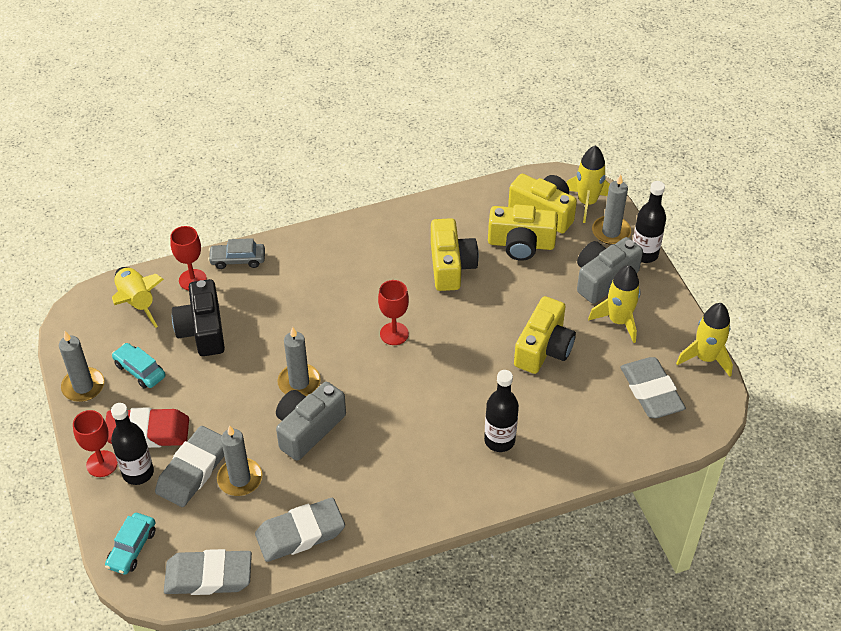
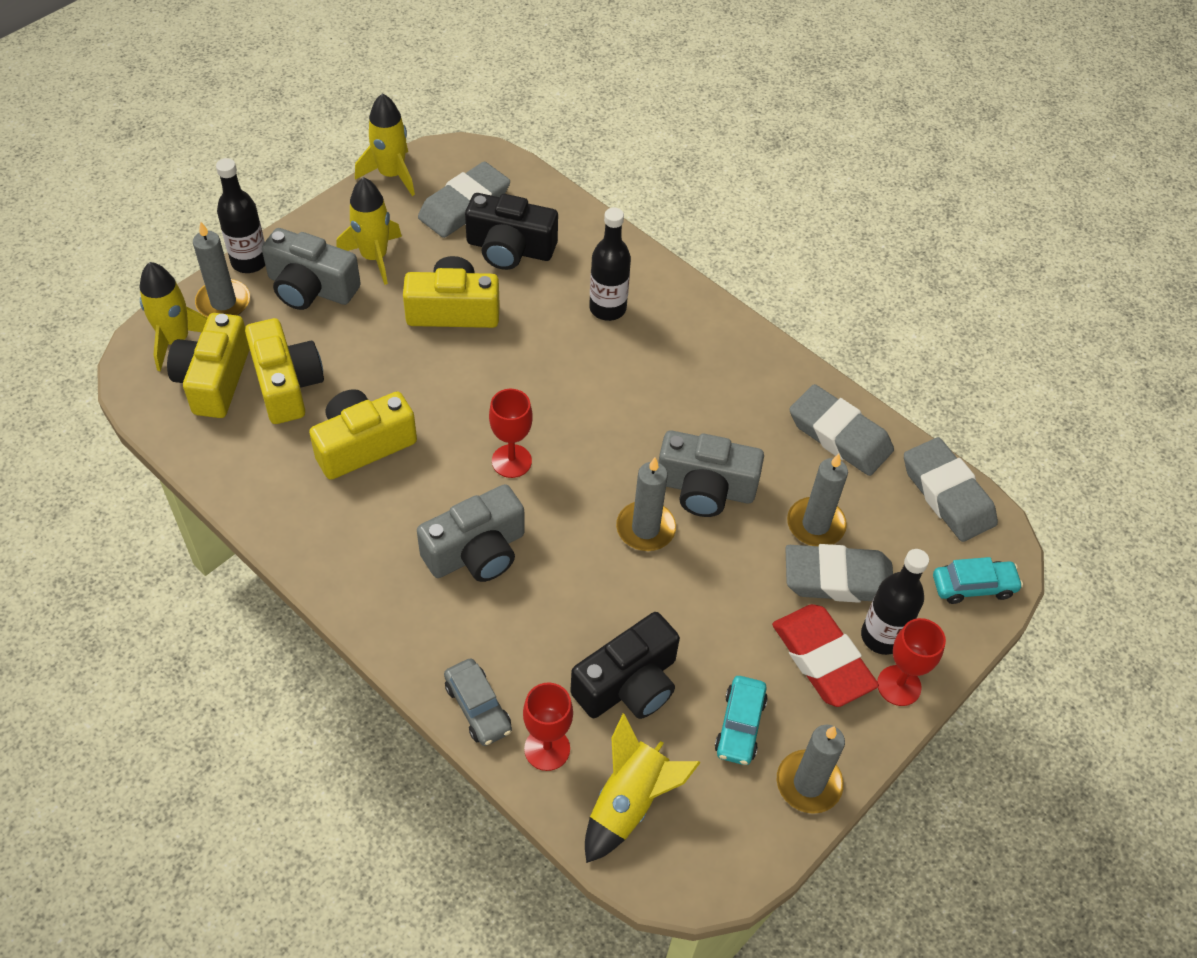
camera: 120 degrees left, 5 degrees up
none -> grey camera [417,484,525,582]
none -> black camera [465,193,558,270]

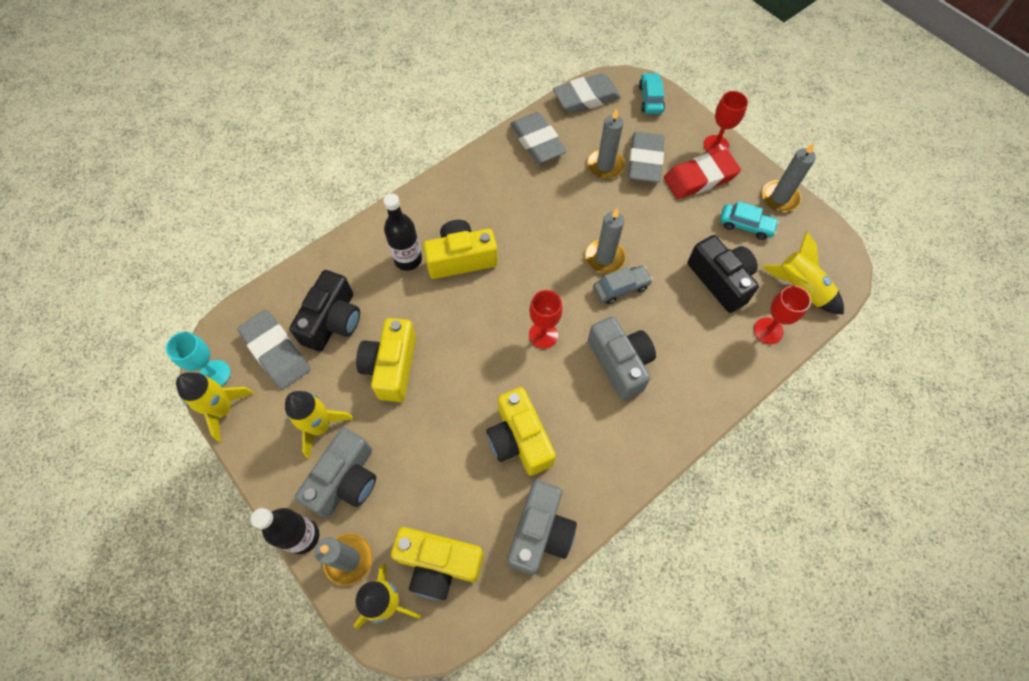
camera: 80 degrees left, 10 degrees up
yellow camera [245,318,324,424] -> yellow camera moved to [423,220,498,279]
grey car [444,658,512,746] -> grey car moved to [593,265,653,304]
grey camera [658,431,764,517] -> grey camera moved to [507,480,577,575]
grey eraser [789,384,894,476] -> grey eraser turned 75 degrees counterclockwise [510,112,567,164]
black bottle [861,549,929,655] -> none
none -> turquoise goblet [166,332,230,386]

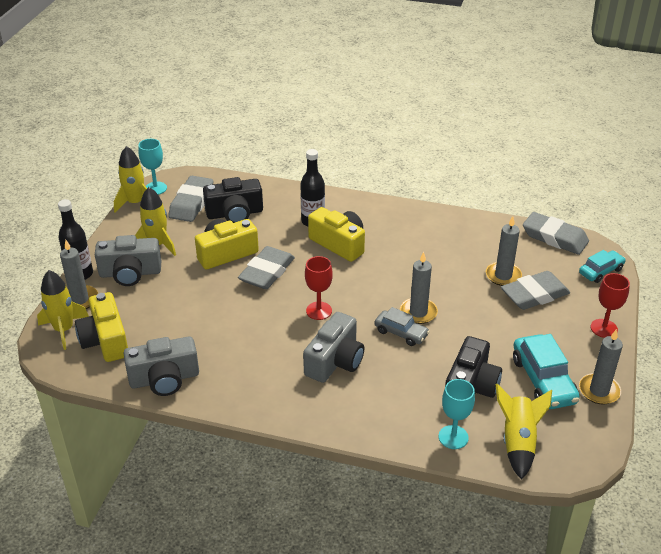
camera: 55 degrees right, 25 degrees down
yellow camera [486,387,556,476] -> none
grey eraser [510,112,567,164] -> grey eraser moved to [238,246,295,289]
red eraser [664,149,741,199] -> none
turquoise car [720,201,779,240] -> turquoise car [513,334,580,409], size x1.60
red goblet [754,286,811,344] -> turquoise goblet [439,379,475,449]

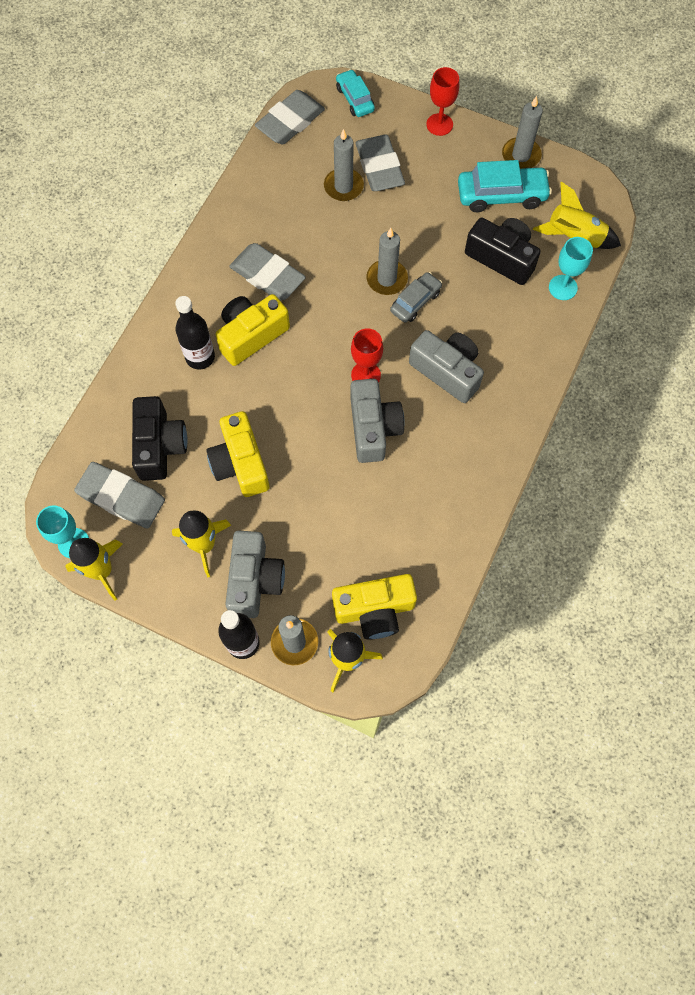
camera: 80 degrees left, 30 degrees up
grey camera [123,336,199,396] -> grey camera moved to [350,379,405,463]
grey eraser [238,246,295,289] -> grey eraser moved to [229,243,306,300]

